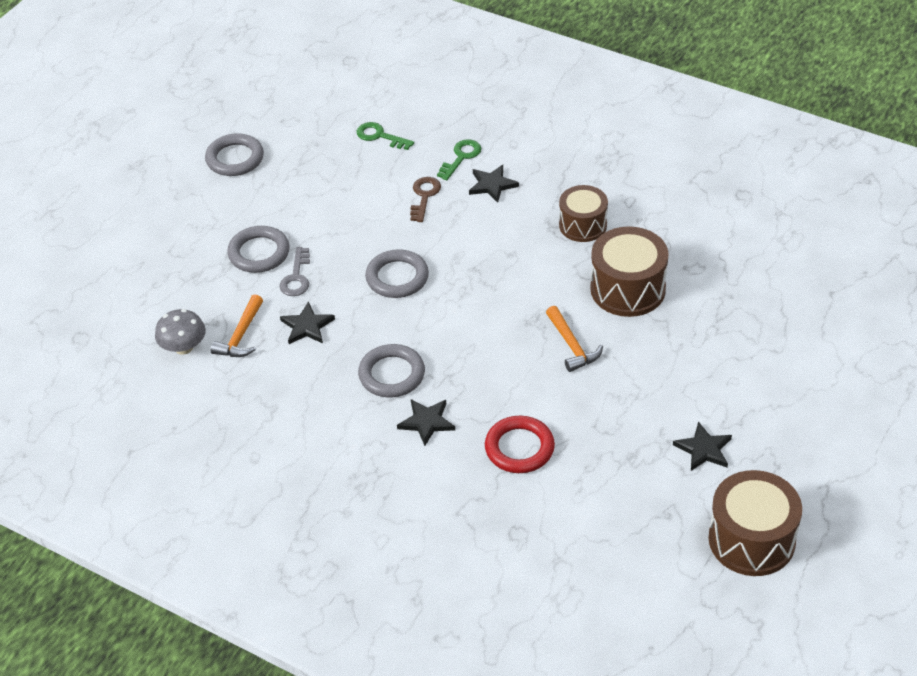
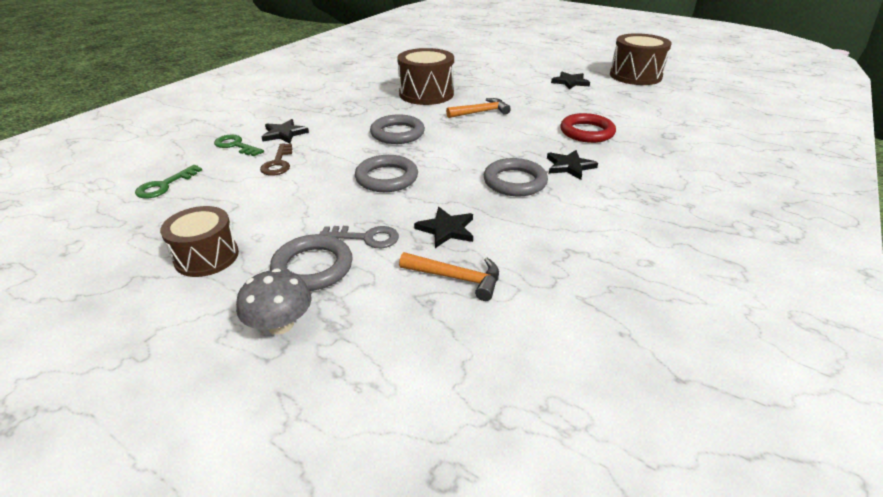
camera: 90 degrees left, 10 degrees down
grey mushroom [155,309,206,355] -> grey mushroom moved to [236,268,312,335]
grey ring [205,133,264,176] -> grey ring moved to [370,114,425,144]
brown key [410,177,441,222] -> brown key turned 105 degrees counterclockwise [260,144,292,176]
brown drum [559,185,608,242] -> brown drum moved to [160,206,239,277]

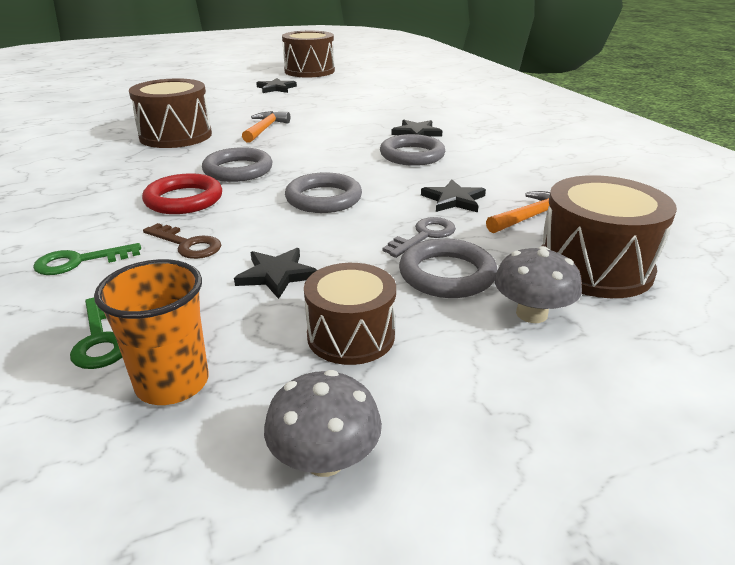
camera: 55 degrees left, 5 degrees down
black star [262,119,309,144] -> black star moved to [234,248,317,299]
red ring [560,113,616,143] -> red ring moved to [142,173,222,214]
none -> orange cup [94,259,208,405]
none -> grey mushroom [264,370,382,477]
none -> brown drum [542,175,677,298]

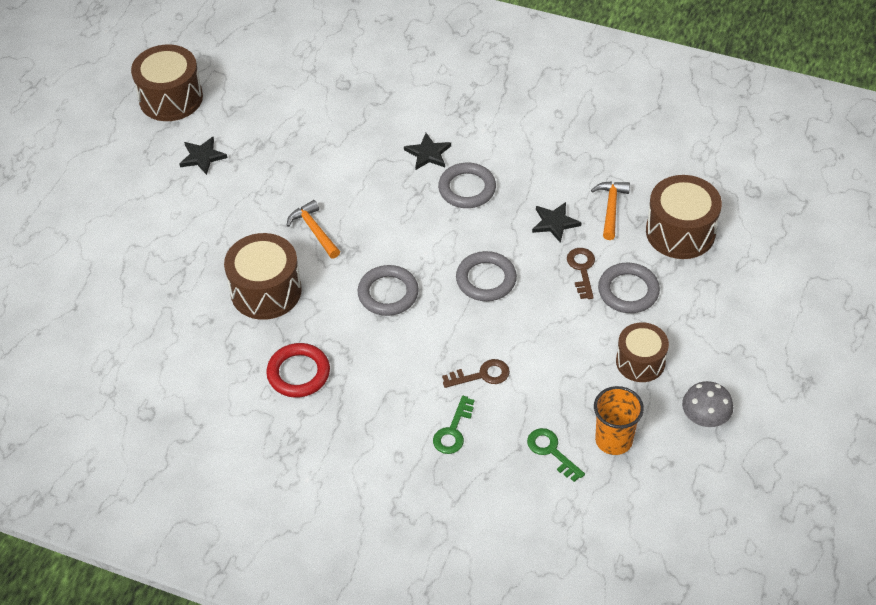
camera: 45 degrees left, 20 degrees up
green key [70,298,122,369] -> green key turned 150 degrees counterclockwise [527,428,585,482]
red ring [142,173,222,214] -> red ring moved to [266,343,330,398]
black star [234,248,317,299] -> none
grey key [382,217,456,258] -> brown key [567,248,595,299]
grey mushroom [494,246,582,323] -> none

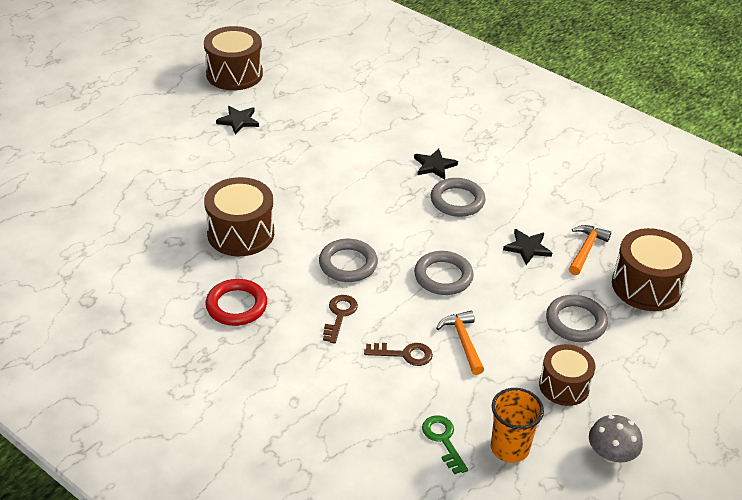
camera: 15 degrees right, 10 degrees down
orange hammer [286,200,340,259] -> orange hammer moved to [436,311,484,375]
green key [433,396,475,454] -> none
brown key [567,248,595,299] -> brown key moved to [323,295,358,343]

